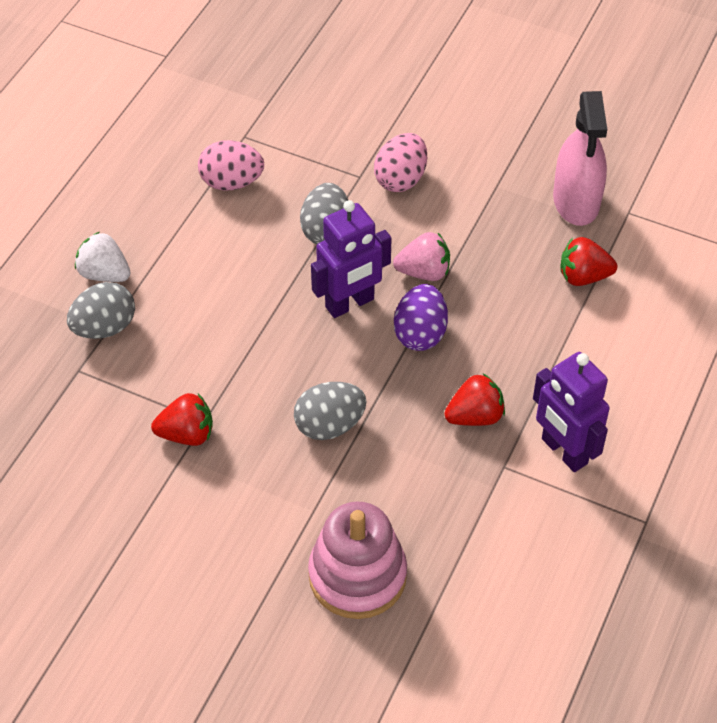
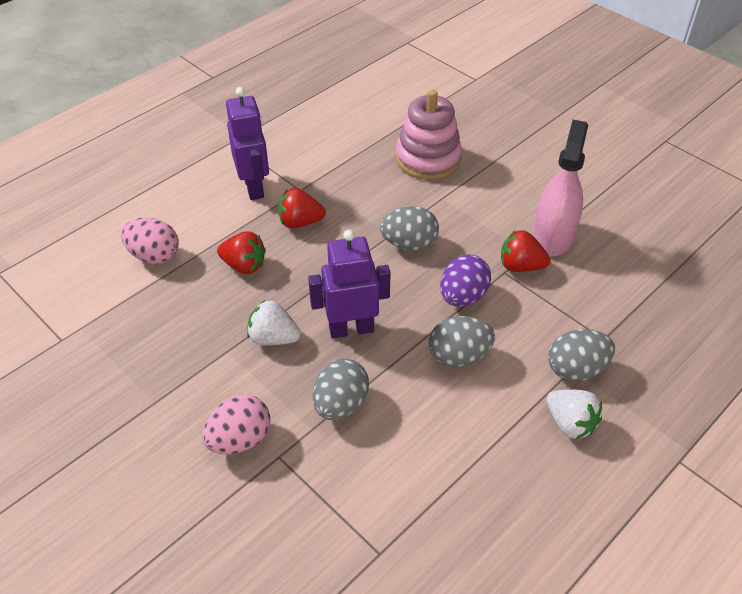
camera: 160 degrees left, 5 degrees down
pink egg [198,140,264,191] -> pink egg moved to [121,218,179,264]
pink strawberry [393,232,450,281] -> white strawberry [247,300,301,346]
purple egg [394,284,448,351] -> purple egg moved to [440,254,491,307]
pink spray bottle [553,91,607,226] -> pink spray bottle moved to [533,120,588,256]
red strawberry [560,237,617,286] -> red strawberry moved to [217,231,266,274]
none -> grey egg [429,316,495,367]

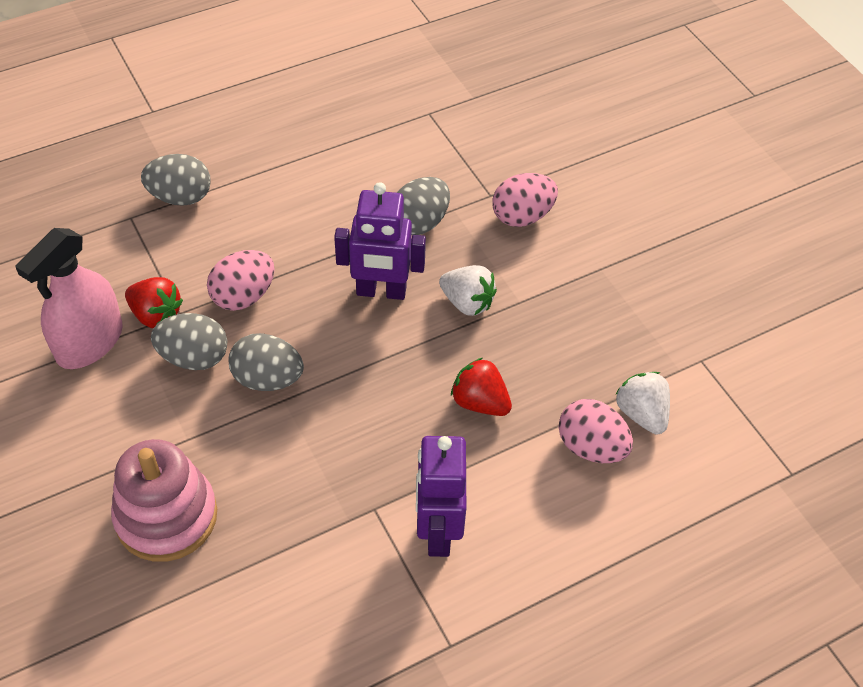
camera: 165 degrees left, 5 degrees up
red strawberry [278,188,326,228] -> none
grey egg [429,316,495,367] -> grey egg moved to [151,313,227,370]
purple egg [440,254,491,307] -> pink egg [207,250,275,311]
white strawberry [546,390,602,440] -> white strawberry moved to [615,372,670,434]

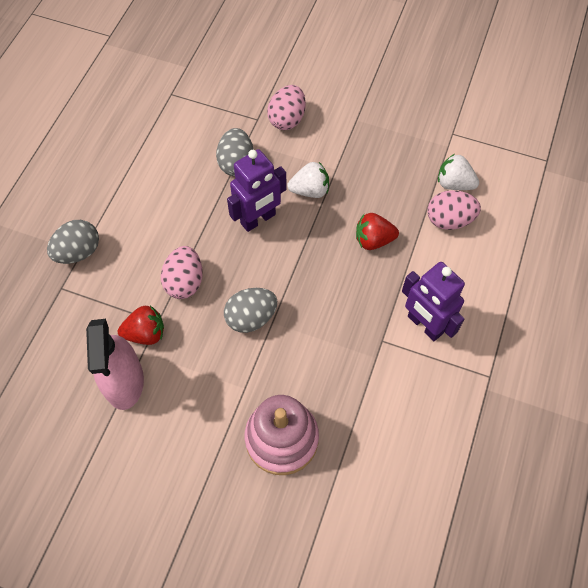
camera: 40 degrees left, 10 degrees up
grey egg [151,313,227,370] -> none

